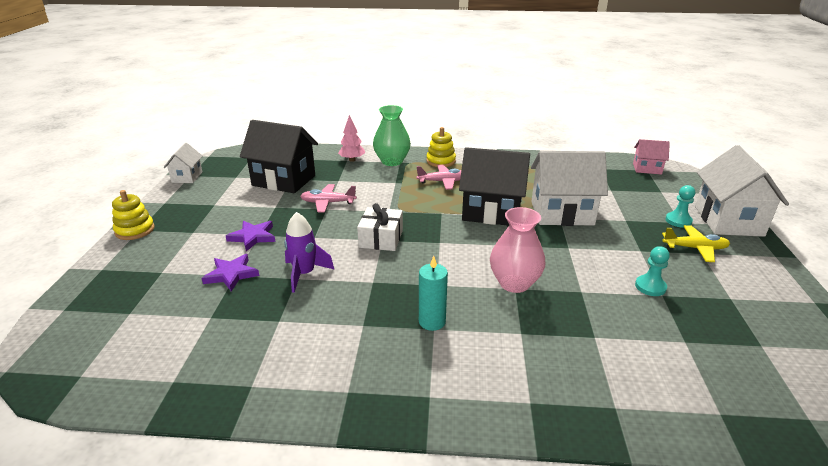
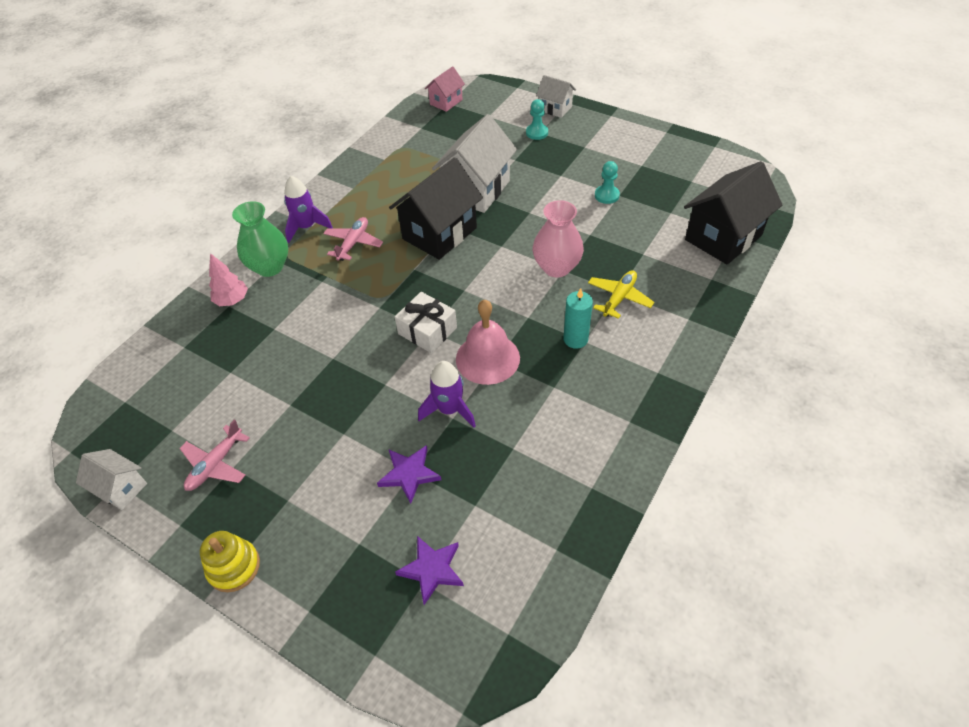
camera: 60 degrees left, 20 degrees up
purple star [226,221,276,251] -> purple star moved to [395,536,464,605]
black house [240,120,318,193] -> black house moved to [684,161,782,265]
pink plane [300,184,357,213] -> pink plane moved to [179,419,250,491]
yellow stacking toy [427,127,456,167] -> purple rocket [284,176,333,243]
yellow plane [662,225,730,262] -> yellow plane moved to [588,270,654,319]
white house [695,145,789,237] -> white house [536,75,576,118], size x0.53
none -> pink bell [456,299,520,385]

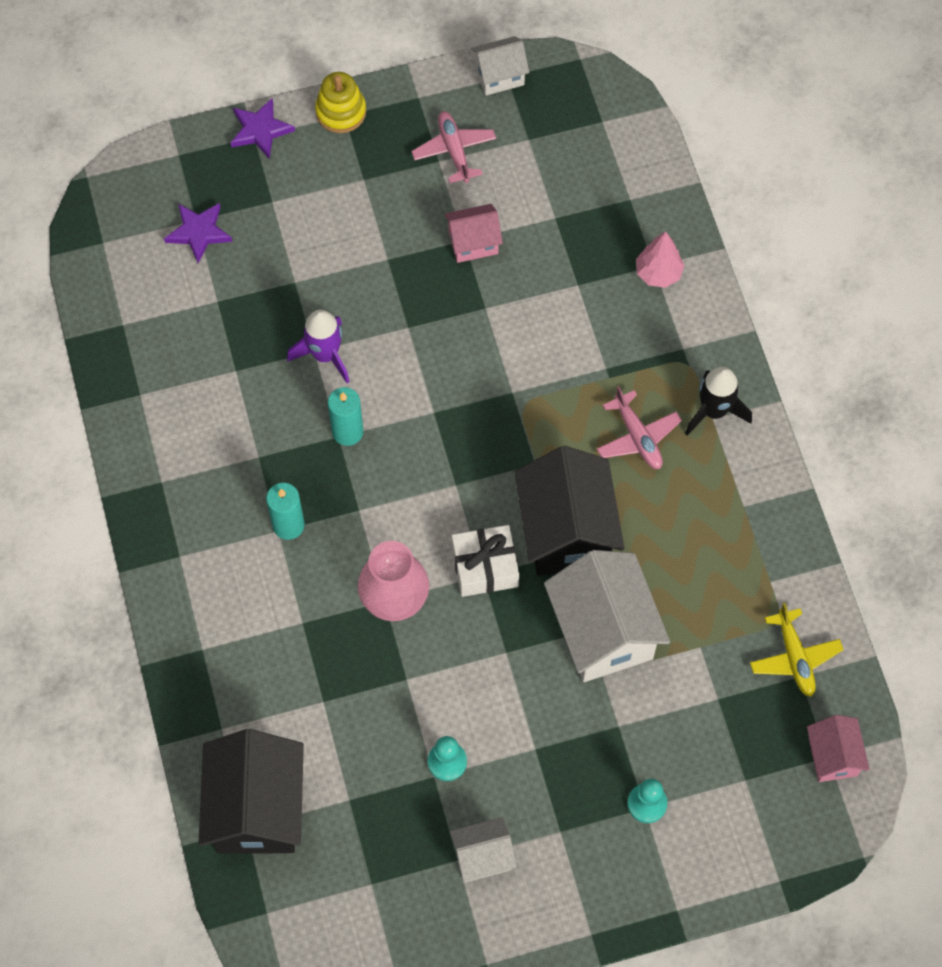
camera: 130 degrees right, 15 degrees up
green vase [232,201,288,277] -> none
purple rocket [284,176,333,243] -> black rocket [685,367,752,436]
purple star [377,445,441,504] -> purple star moved to [231,98,295,159]
white gift [395,292,457,353] -> white gift moved to [452,525,519,597]
pink bell [456,299,520,385] -> turquoise candle [328,387,364,446]
white house [536,75,576,118] -> white house moved to [450,817,517,882]
yellow plane [588,270,654,319] -> yellow plane moved to [750,603,844,697]
none -> pink house [444,204,503,263]

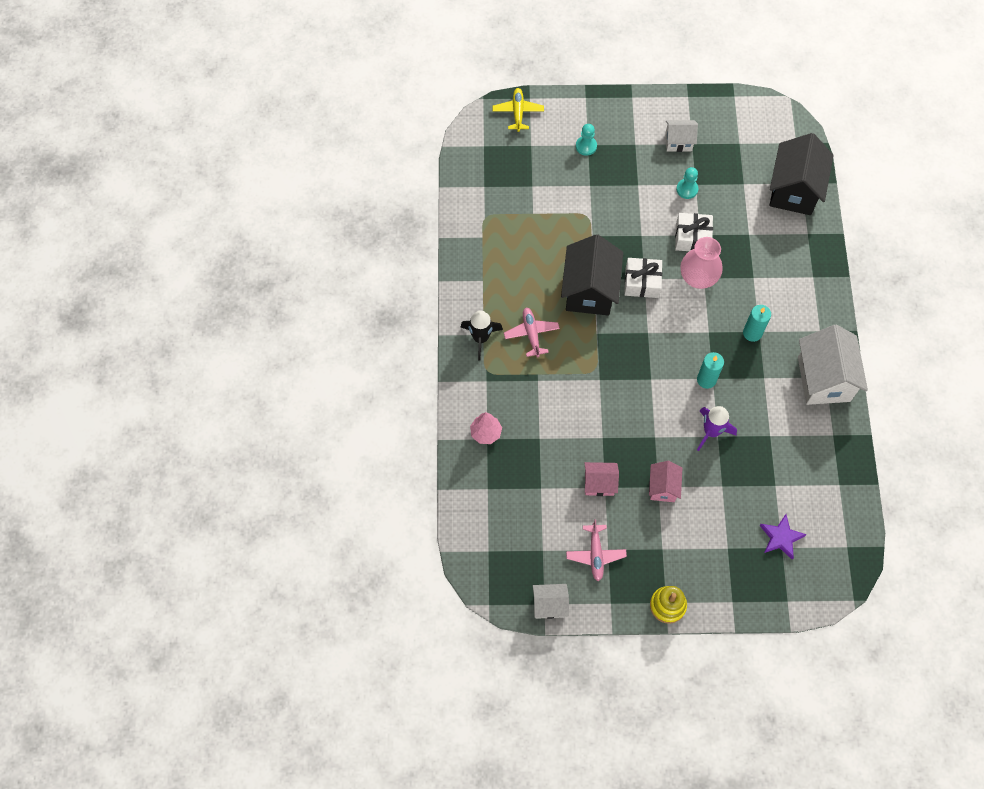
camera: 165 degrees left, 0 degrees up
purple star [231,98,295,159] -> none
white house [544,550,670,682] -> white house moved to [798,325,868,405]
yellow plane [750,603,844,697] -> yellow plane moved to [492,88,544,132]
pink house [807,715,870,782] -> pink house moved to [649,461,682,502]
none -> white gift [675,213,713,251]

